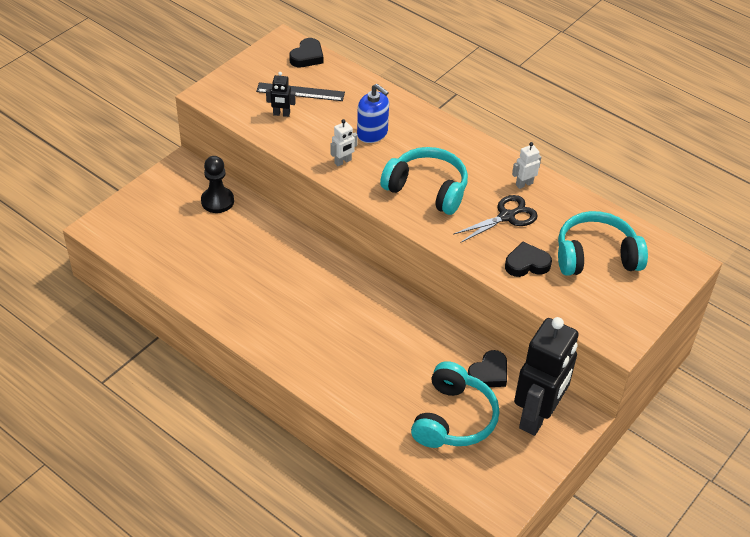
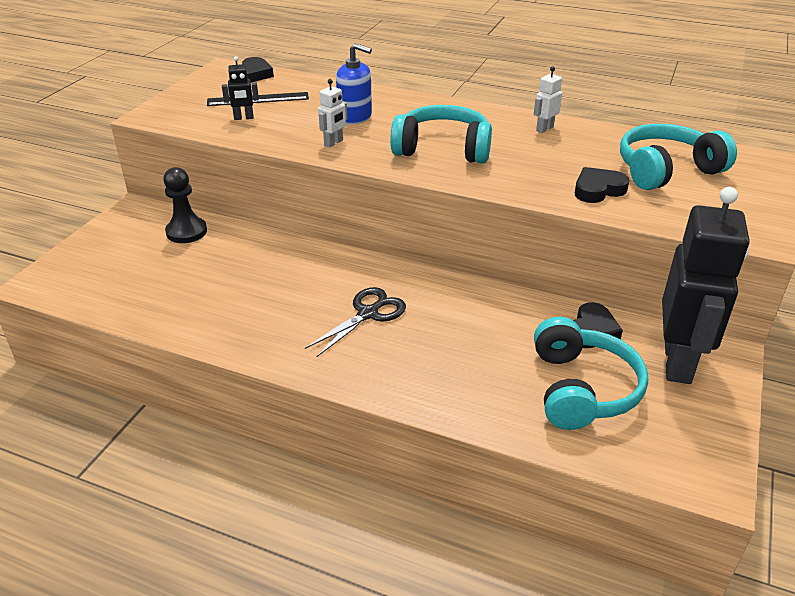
camera: 15 degrees left, 10 degrees down
black scissors [453,195,538,243] -> black scissors moved to [305,287,406,357]

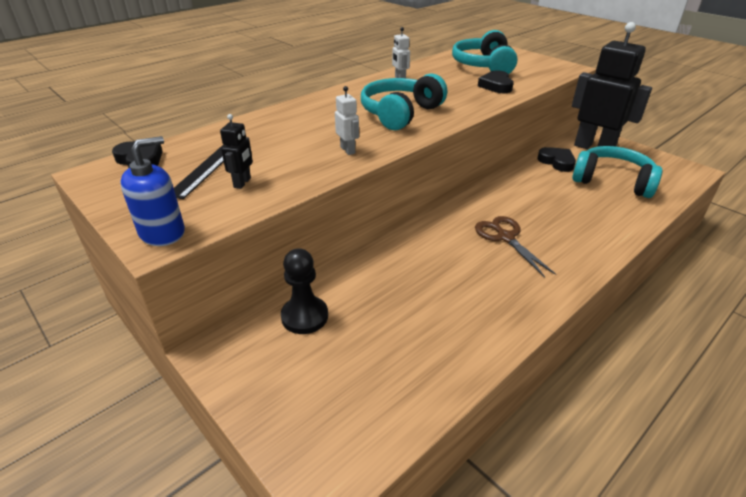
camera: 65 degrees left, 0 degrees up
black scissors [305,287,406,357] -> brown scissors [475,216,556,278]
blue soap dispenser [336,43,372,124] -> blue soap dispenser moved to [120,136,185,246]

